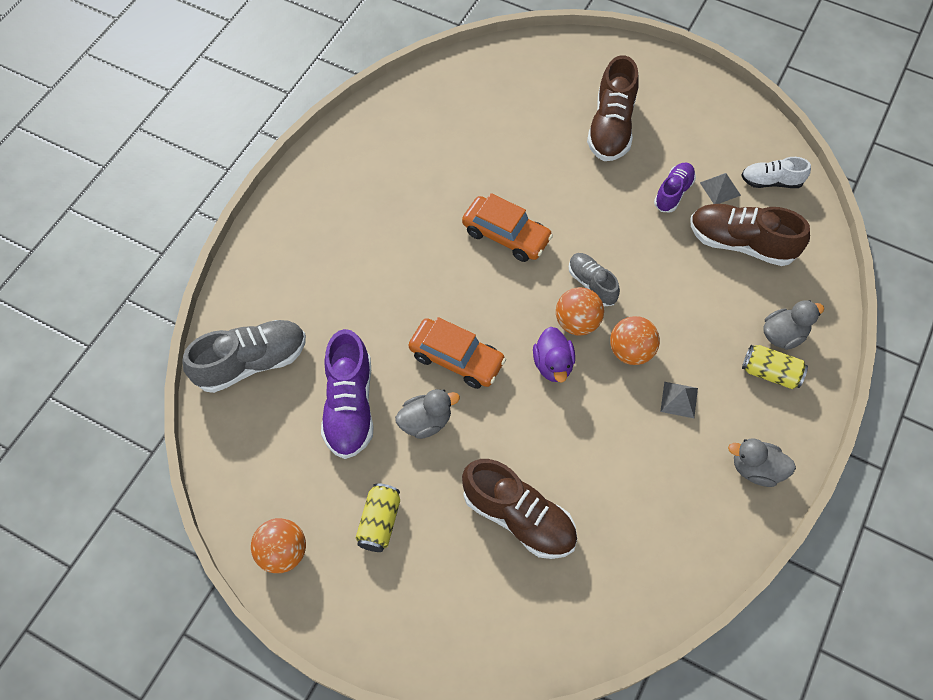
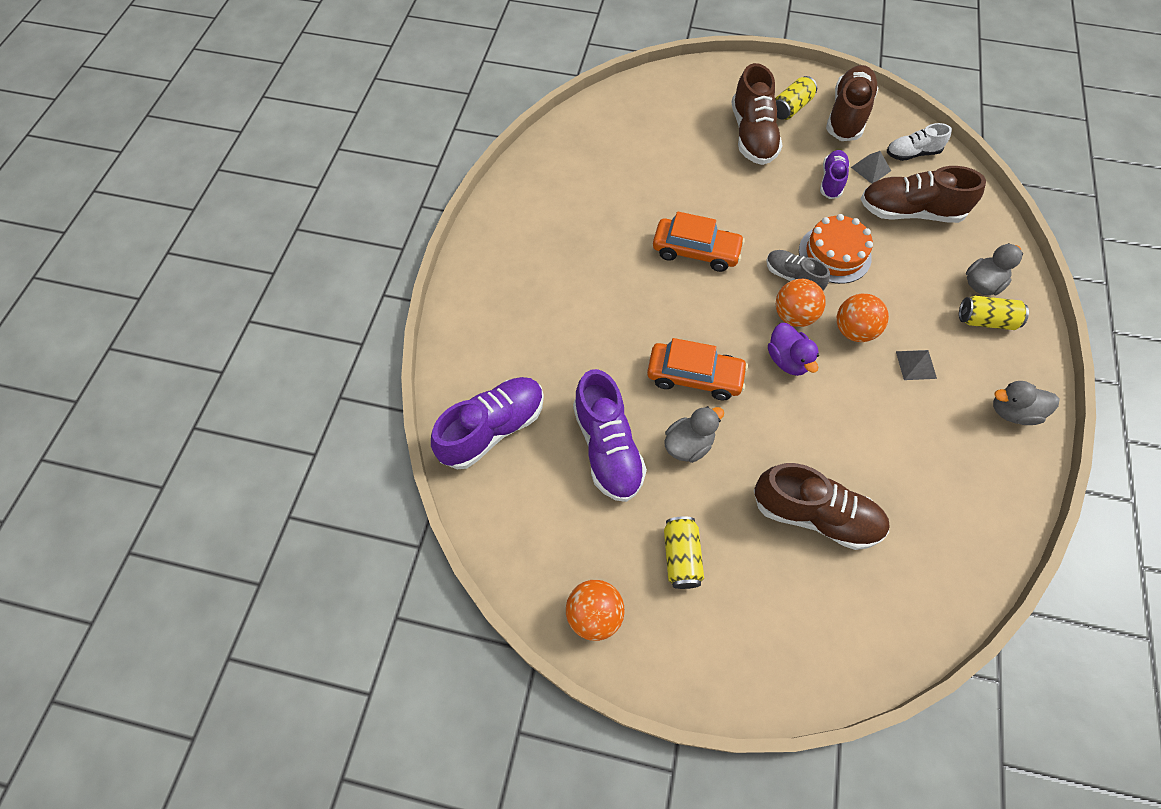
camera: 15 degrees left, 0 degrees up
grey shoe [182,320,306,393] -> purple shoe [431,377,544,469]
none -> yellow can [775,76,817,120]
none -> orange cake [799,214,873,284]
none -> brown shoe [826,65,878,141]

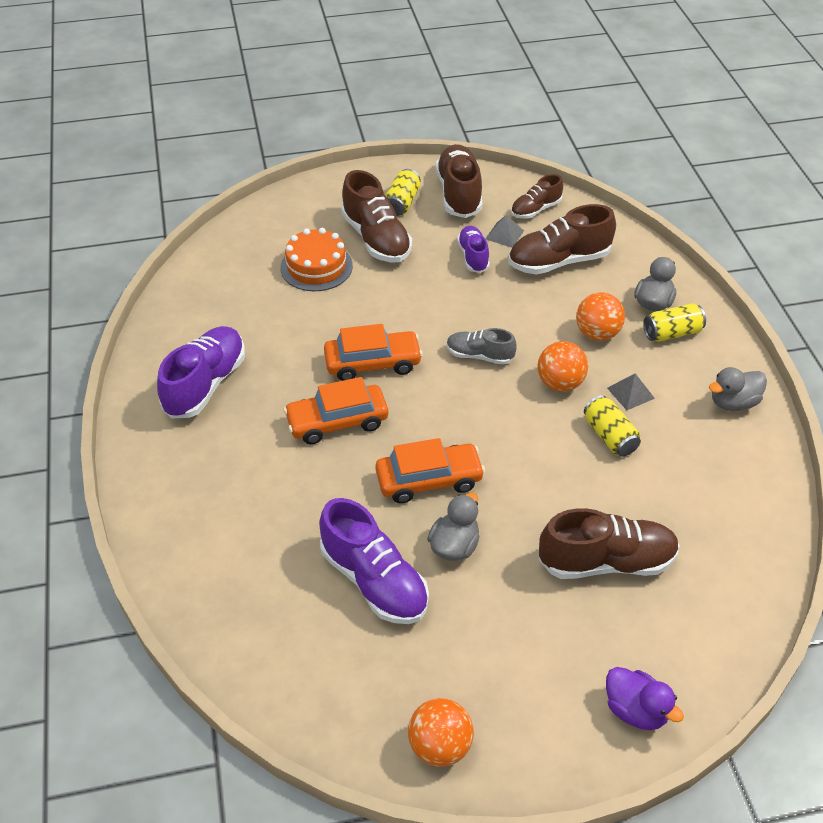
camera: 25 degrees left, 15 degrees down
purple shoe [431,377,544,469] -> purple shoe moved to [157,326,245,419]
yellow can [664,516,704,589] -> yellow can moved to [584,395,641,456]
purple duck [768,323,819,376] -> purple duck moved to [606,667,684,730]
orange ball [776,279,826,327] -> orange ball moved to [576,292,625,341]
orange cake [799,214,873,284] -> orange cake moved to [280,228,353,291]
white shoe [887,123,952,161] -> brown shoe [511,174,563,219]
none -> orange car [284,377,388,444]

